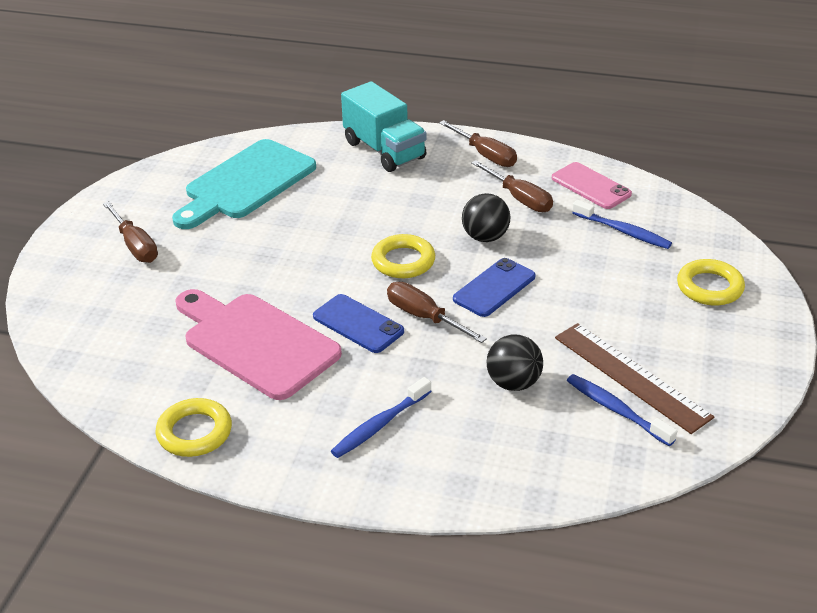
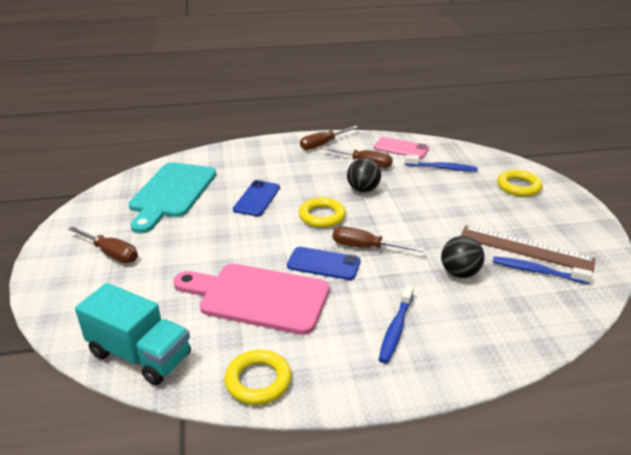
camera: 25 degrees left, 5 degrees down
turquoise truck [341,81,427,172] -> turquoise truck moved to [75,283,191,385]
brown screwdriver [439,120,517,167] -> brown screwdriver turned 120 degrees clockwise [300,126,358,150]
blue phone [453,258,535,317] -> blue phone moved to [233,180,280,216]

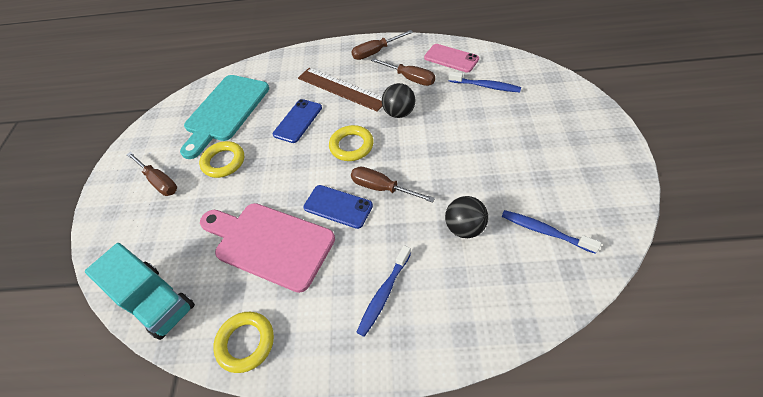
camera: 15 degrees right, 20 degrees up
brown ruler [460,226,596,273] -> brown ruler moved to [298,68,382,112]
yellow ring [497,170,543,197] -> yellow ring moved to [199,141,244,178]

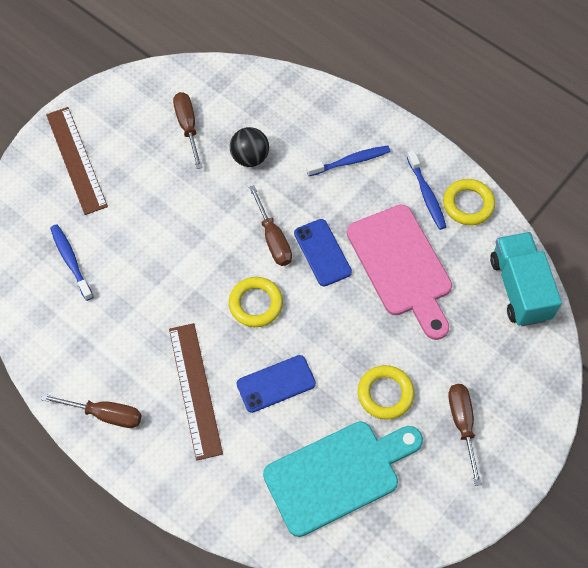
camera: 145 degrees left, 10 degrees up
brown screwdriver [371,58,435,86] -> brown screwdriver moved to [173,92,202,169]
black ball [382,83,415,118] -> none
pink phone [424,44,479,73] -> none
blue toothbrush [502,210,601,254] -> blue toothbrush moved to [407,150,446,230]
none -> brown ruler [46,107,108,215]

